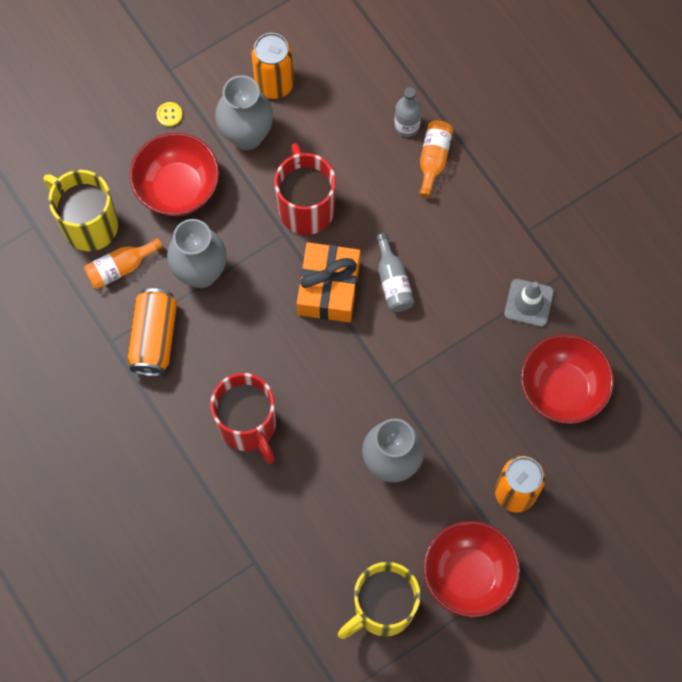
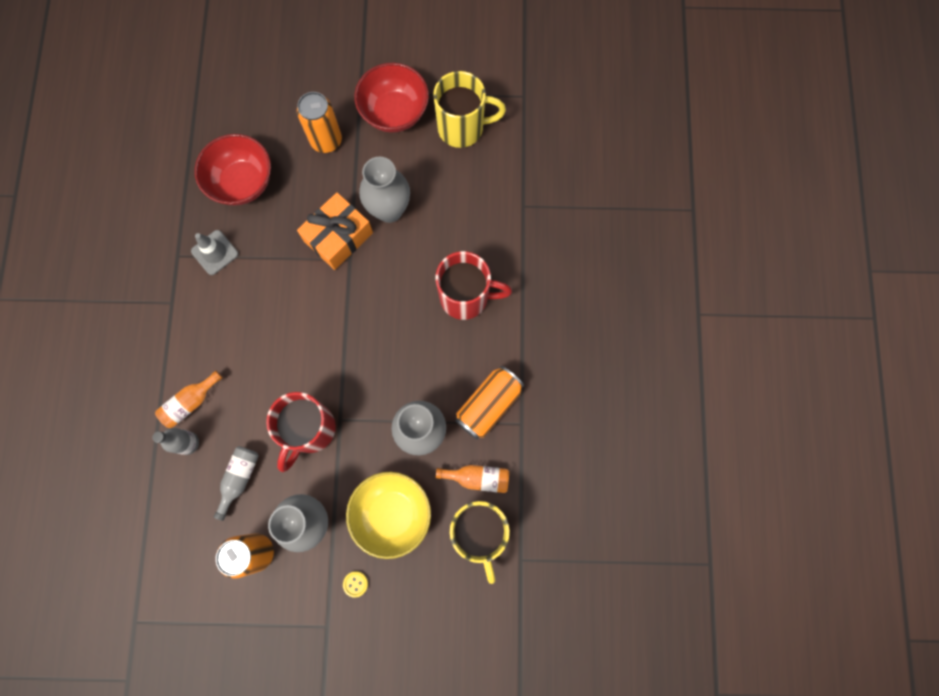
camera: 145 degrees left, 5 degrees up
red bowl [130,133,219,216] -> yellow bowl [346,472,431,559]
red mug [210,373,276,464] -> red mug turned 90 degrees clockwise [435,251,512,320]
orange gift [297,242,360,323] -> orange gift moved to [297,193,373,270]
grey bottle [376,233,415,312] -> grey bottle moved to [214,446,259,521]

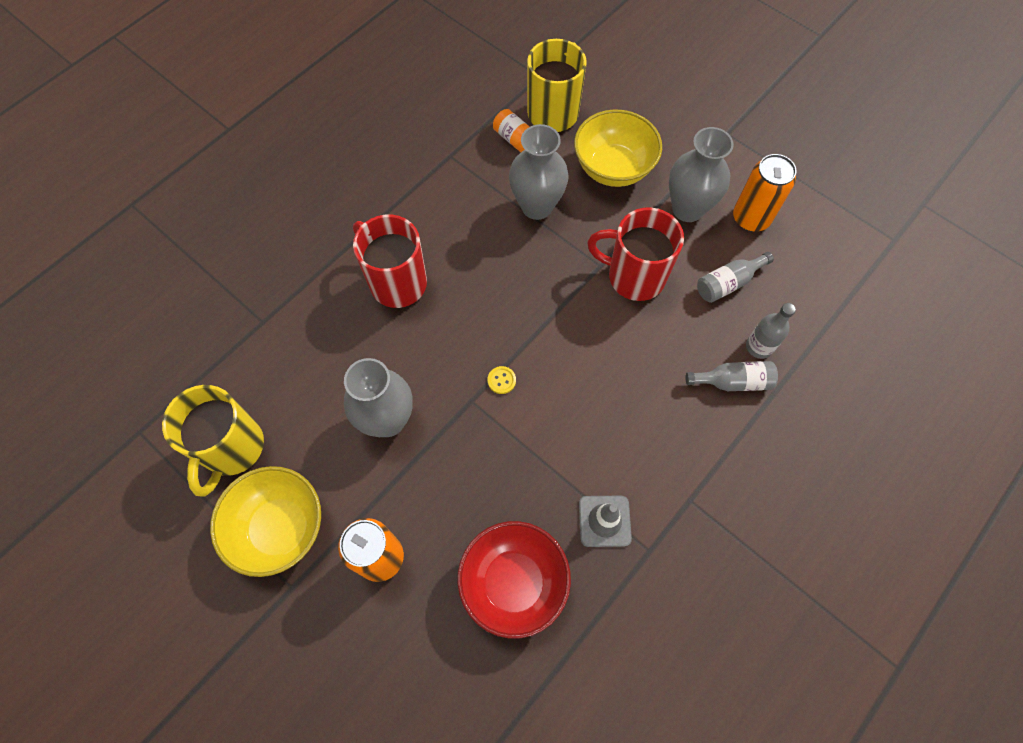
camera: 140 degrees left, 10 degrees down
orange bottle [155,371,223,428] -> grey bottle [686,361,778,391]
red mug [266,392,336,472] -> red mug turned 135 degrees counterclockwise [587,207,684,301]
orange gift [297,193,373,270] -> none
yellow button [343,571,368,598] -> yellow button moved to [488,366,516,394]
red bowl [354,63,429,133] -> yellow bowl [210,466,321,577]
yellow mug [433,71,506,148] -> yellow mug turned 120 degrees counterclockwise [162,385,264,497]
orange can [455,366,524,440] -> none

